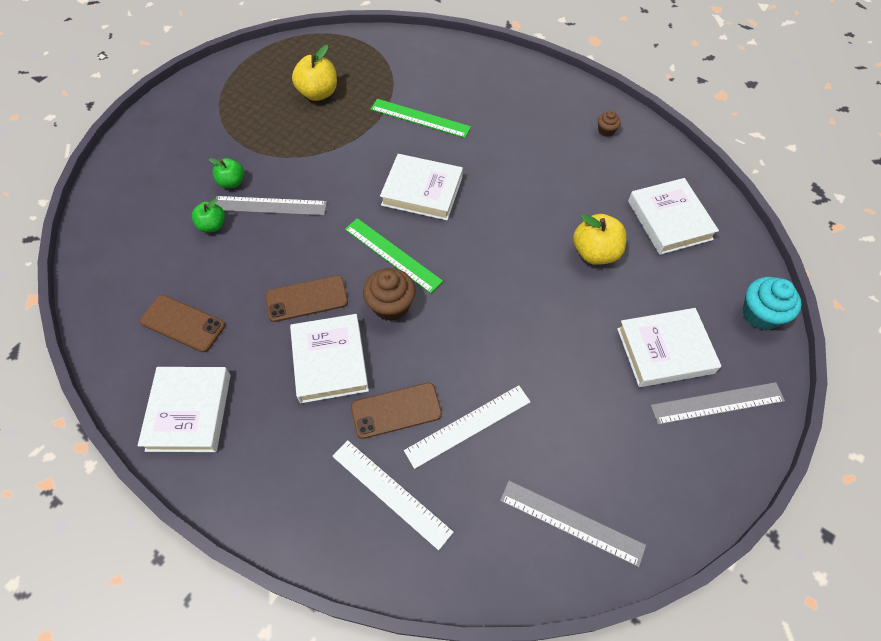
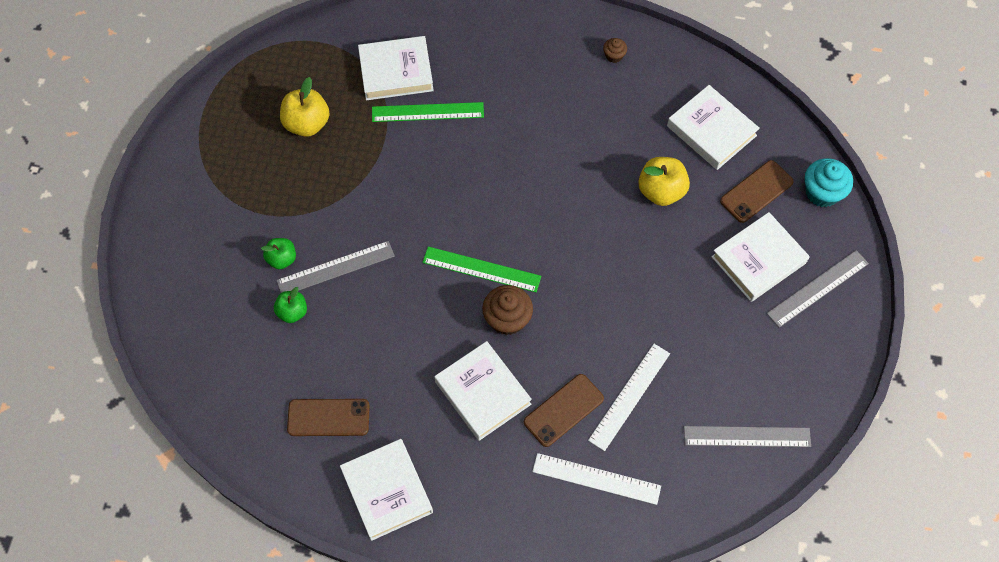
camera: 25 degrees left, 5 degrees up
brown phone [265,275,348,322] -> brown phone moved to [720,160,794,223]
white book [380,154,463,220] -> white book moved to [358,36,434,100]

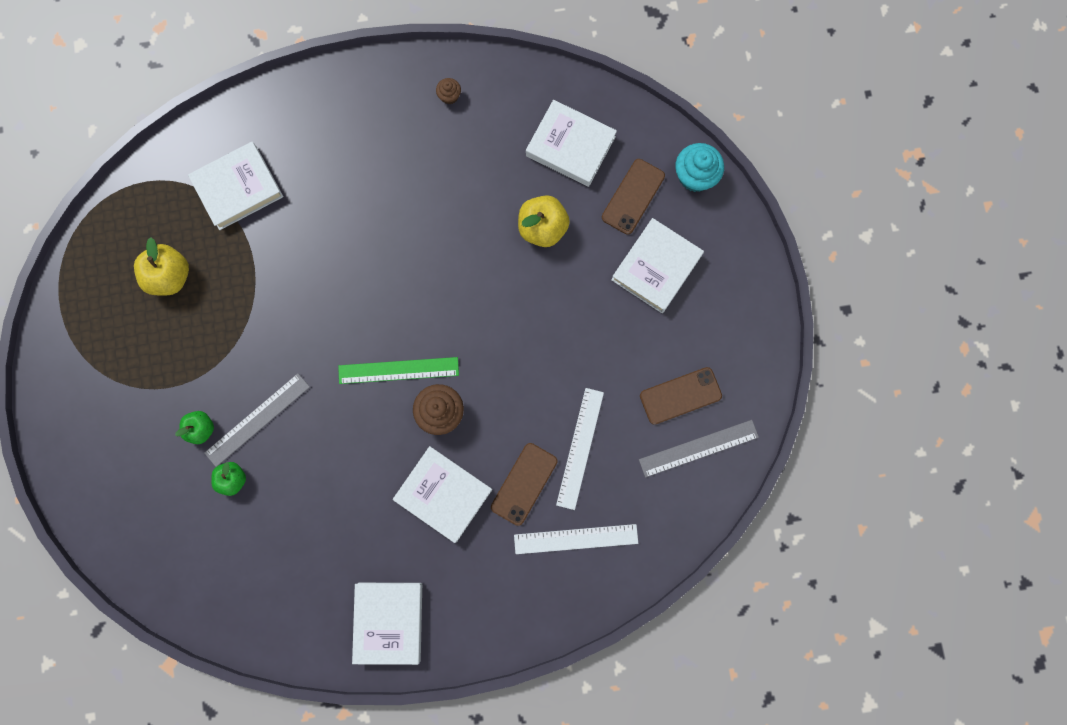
camera: 20 degrees left, 15 degrees up
brown phone [287,399,370,436] -> brown phone moved to [640,367,722,425]
white book [340,439,433,541] -> white book turned 45 degrees clockwise [352,583,422,665]
green ruler [372,102,484,122] -> none
grey ruler [767,250,869,327] -> none

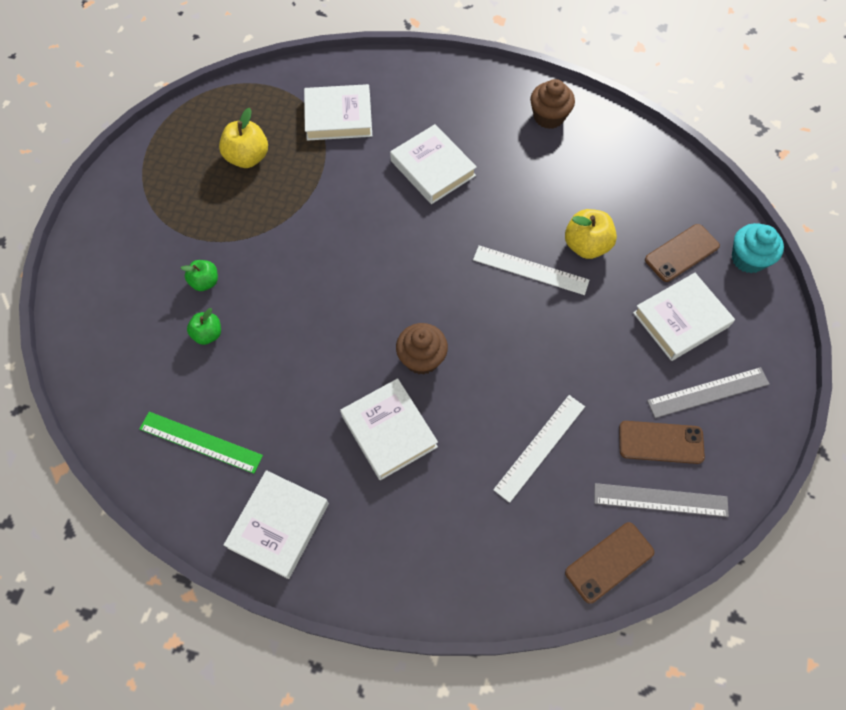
camera: 25 degrees right, 15 degrees down
grey ruler [204,373,310,467] -> grey ruler moved to [647,367,770,418]
green ruler [338,357,459,384] -> green ruler moved to [139,412,263,474]
brown cupcake [436,78,461,104] -> brown cupcake [530,79,575,129], size x1.89
brown phone [491,443,557,526] -> brown phone moved to [565,522,654,604]
white ruler [514,524,638,554] -> white ruler moved to [473,245,589,295]
white book [526,100,617,187] -> white book moved to [390,124,477,204]

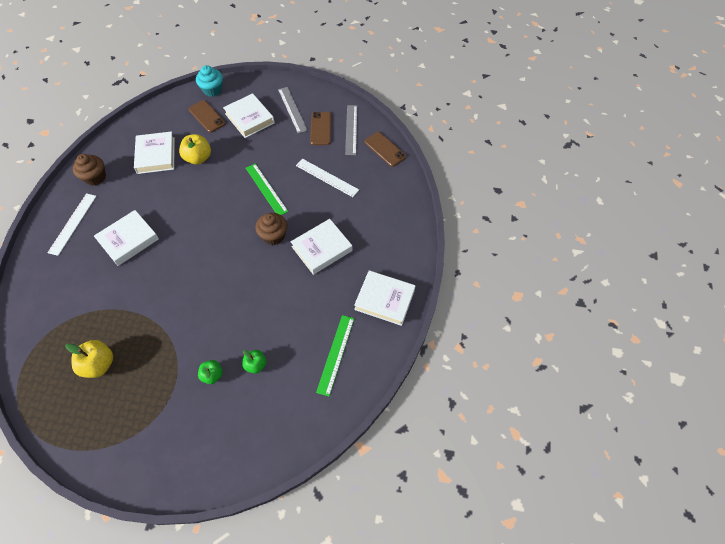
camera: 95 degrees left, 5 degrees down
white book [304,84,372,141] -> white book moved to [134,131,175,174]
white ruler [473,245,589,295] -> white ruler moved to [47,193,97,256]
none -> green ruler [246,164,288,215]

